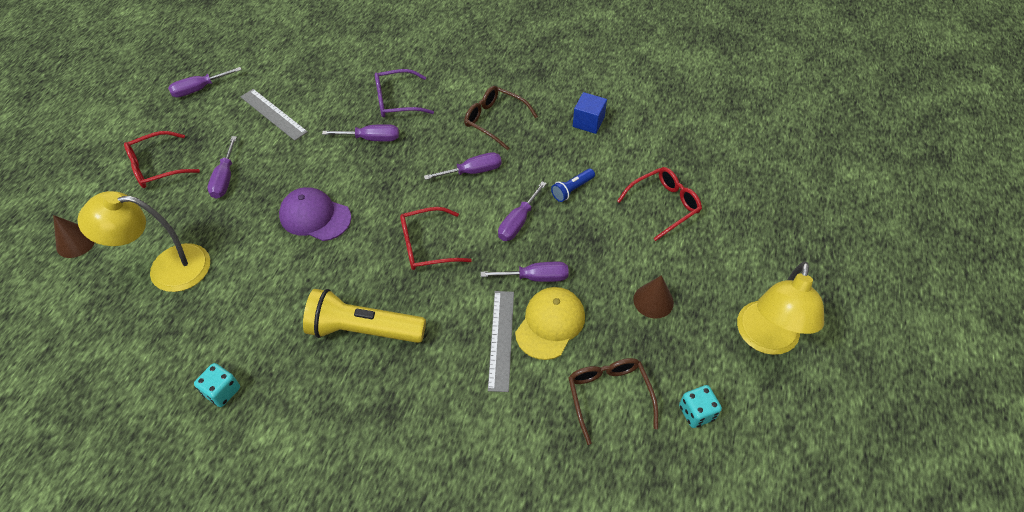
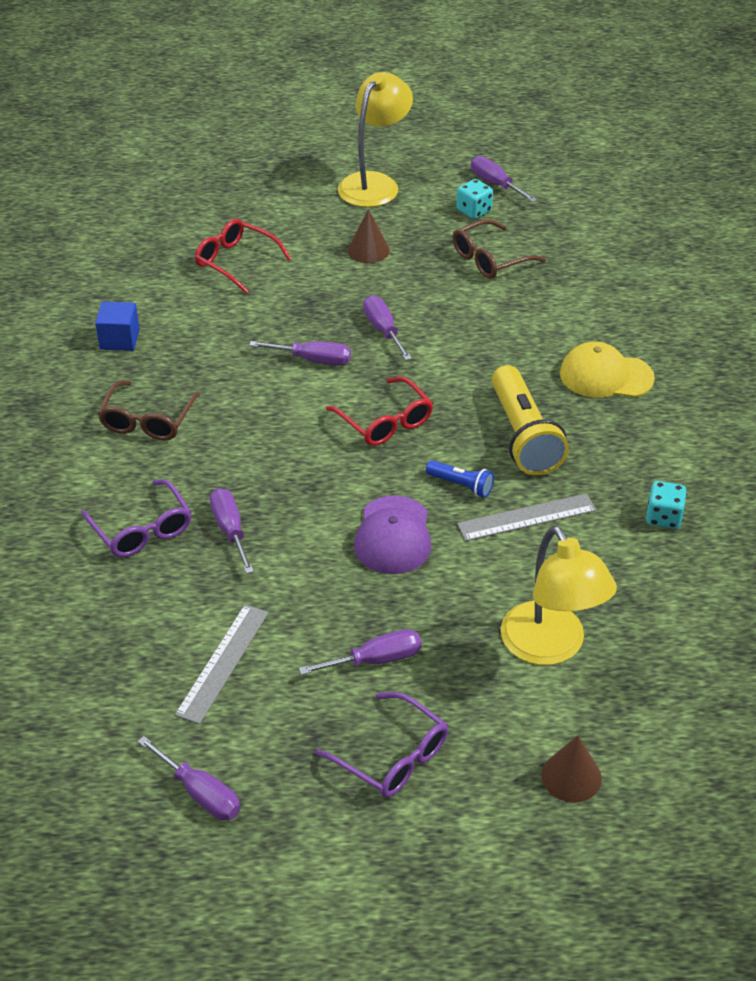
camera: 110 degrees left, 10 degrees down
red glasses [124,131,200,188] -> purple glasses [316,692,448,798]
purple screwdriver [424,152,501,180] -> purple screwdriver moved to [471,156,537,202]
grey ruler [488,291,514,392] -> grey ruler moved to [457,493,596,541]
yellow cap [515,287,585,360] -> yellow cap moved to [560,342,655,398]
blue flashlight [551,168,595,202] -> blue flashlight moved to [426,460,494,498]
yellow lamp [737,262,824,355] -> yellow lamp turned 60 degrees counterclockwise [338,72,413,207]

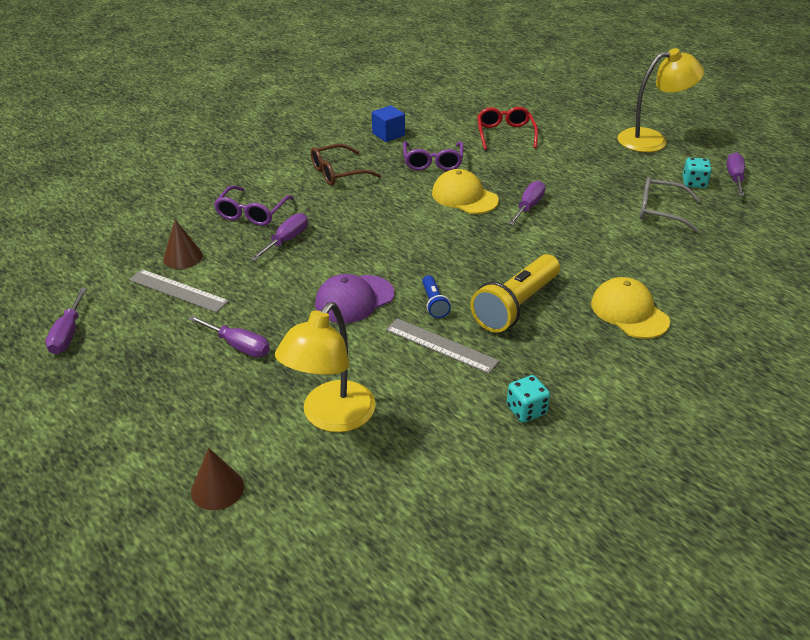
camera: 50 degrees right, 5 degrees down
grey ruler [175,604,269,724] -> grey ruler turned 45 degrees clockwise [129,269,229,312]
purple screwdriver [249,341,351,365] -> yellow cap [432,169,499,214]
purple glasses [316,692,448,798] -> purple glasses moved to [403,141,464,171]
red glasses [326,376,433,446] -> none
brown cone [347,209,390,263] -> brown cone moved to [163,219,203,269]
brown glasses [452,219,546,279] -> grey glasses [640,177,700,232]

